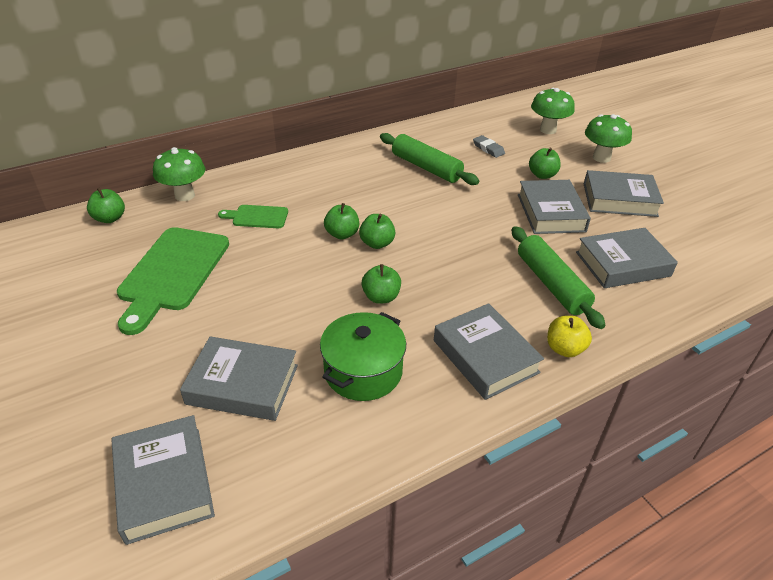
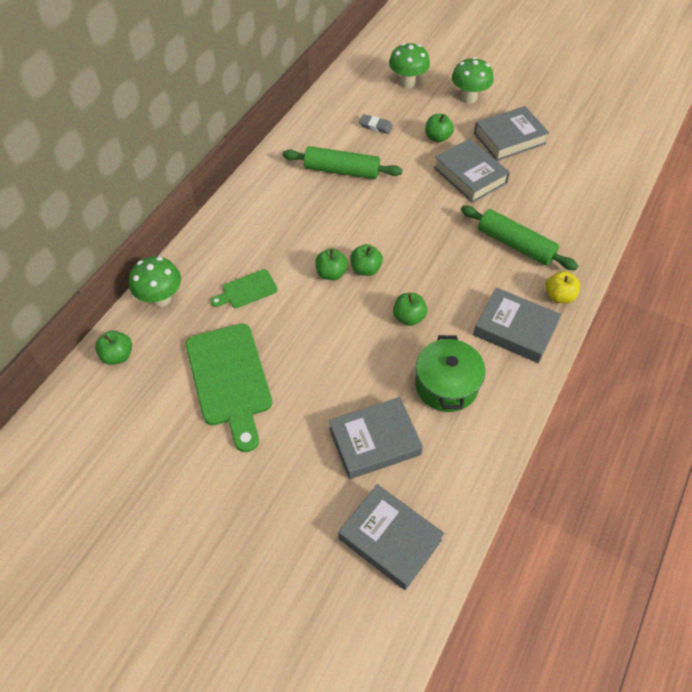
camera: 30 degrees left, 15 degrees up
grey book [576,228,678,288] -> none

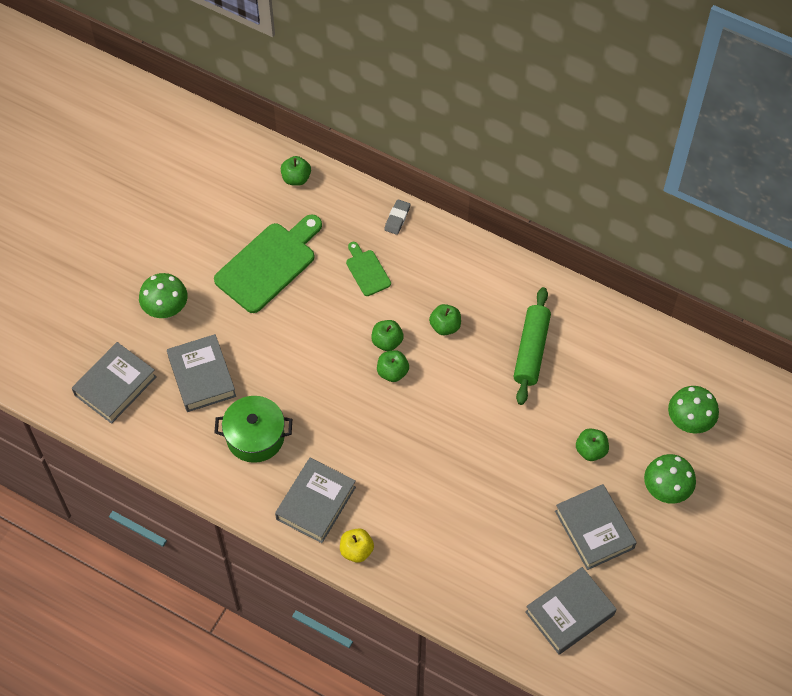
camera: 90 degrees right, 5 degrees up
green mushroom [129,256,181,307] -> green mushroom moved to [139,273,187,319]
green cutting board [186,324,272,452] -> green cutting board turned 150 degrees clockwise [214,214,322,313]
grey eraser [359,114,393,134] -> grey eraser moved to [384,199,410,235]
green apple [393,293,427,326] -> green apple moved to [429,304,461,335]
grey book [434,139,510,203] -> grey book moved to [525,567,616,655]
green rolling pin [461,206,578,270] -> none

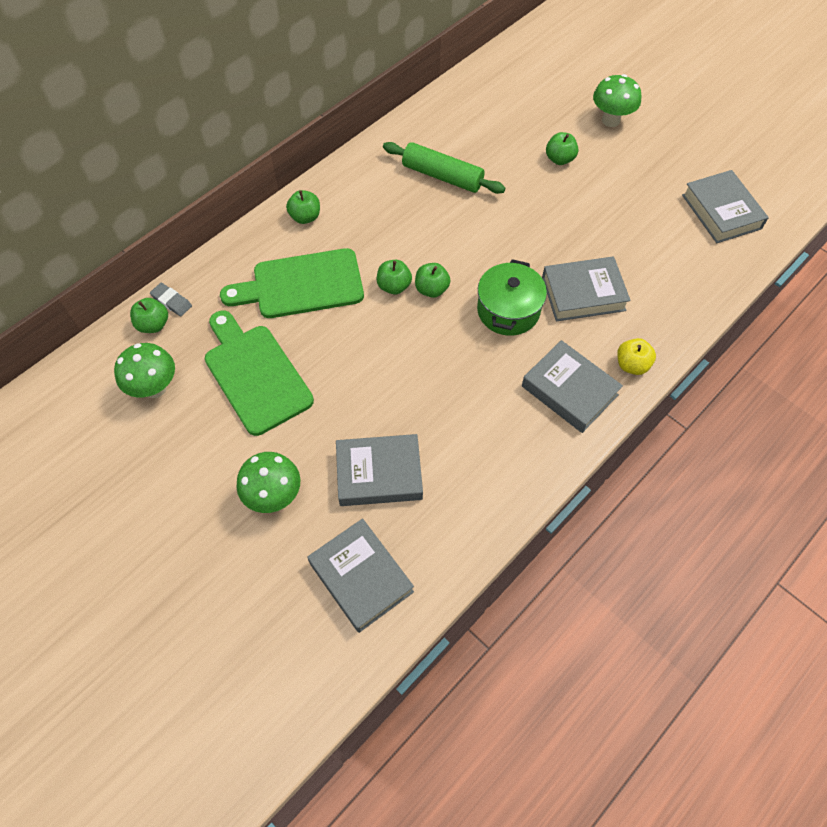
camera: 75 degrees left, 0 degrees up
green pot [214,396,292,463] -> green pot moved to [477,259,547,336]
green cutting board [346,242,391,296] -> green cutting board [220,248,364,318], size x1.99
grey eraser [384,199,410,235] -> grey eraser moved to [150,283,192,317]
green apple [429,304,461,335] -> green apple moved to [286,190,320,224]
grey book [555,484,637,570] -> grey book moved to [542,256,631,321]
green mushroom [668,386,719,434] -> green mushroom moved to [114,343,175,398]

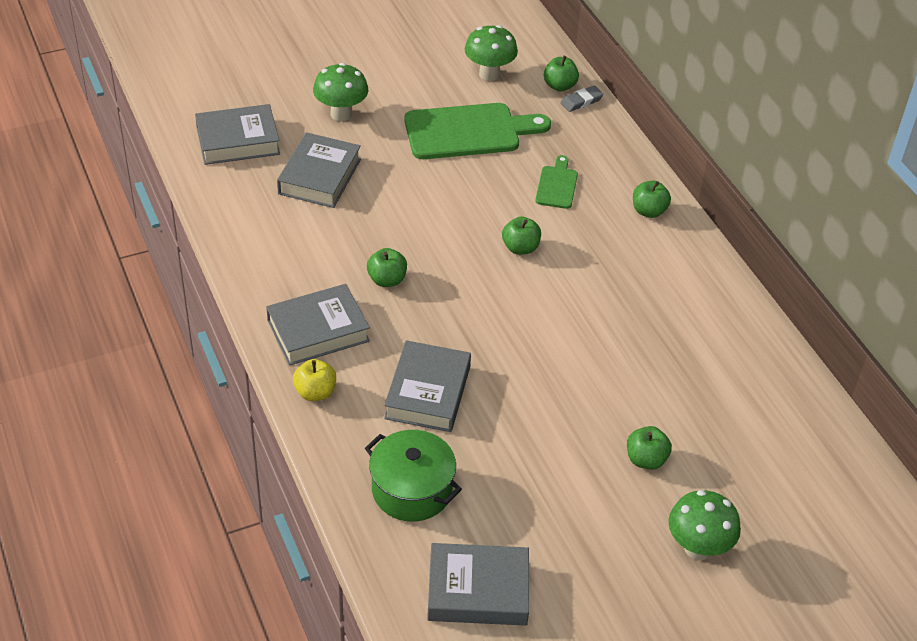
camera: 110 degrees right, 15 degrees down
green cutting board [220,248,364,318] -> green cutting board [535,155,578,209], size x0.50
green rolling pin [383,142,505,194] -> none
green apple [415,263,450,298] -> green apple moved to [367,248,407,287]
green pot [477,259,547,336] -> green pot moved to [365,430,462,522]

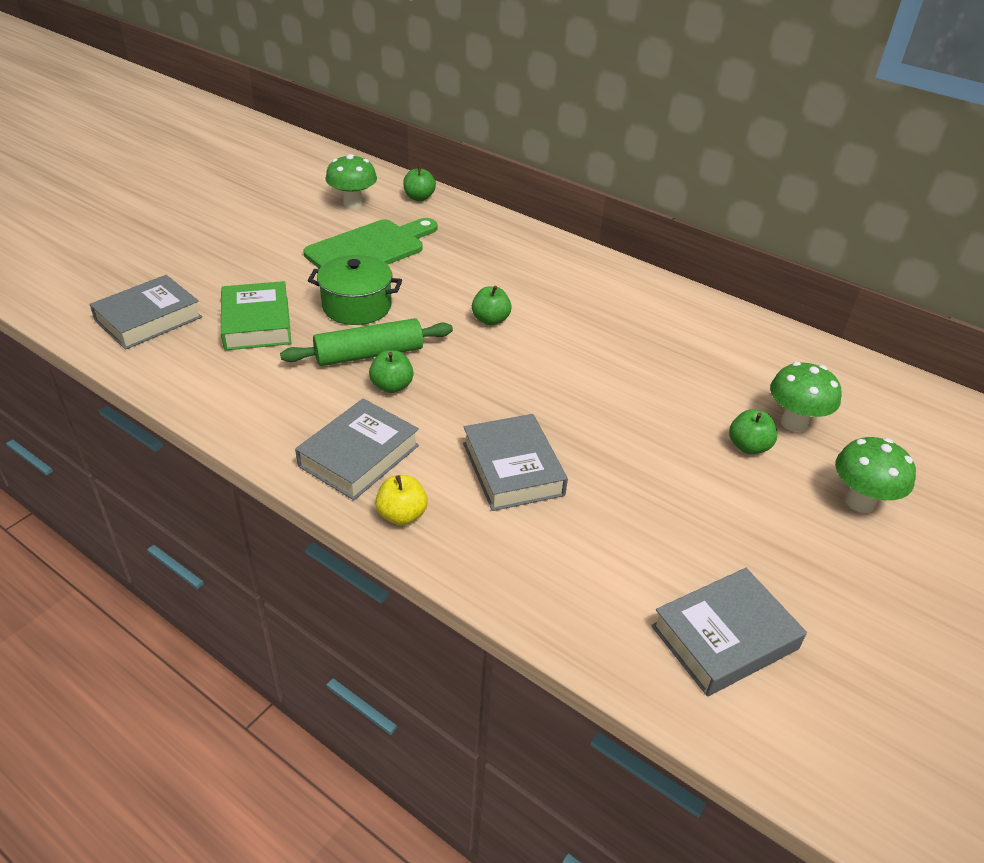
camera: 30 degrees left, 5 degrees down
grey book [277,132,361,208] -> green book [221,281,291,350]
green mushroom [313,63,368,121] -> green mushroom moved to [770,362,841,432]
green pot [365,430,462,522] -> green pot moved to [308,255,402,325]
green cutting board [535,155,578,209] -> none
grey eraser [561,86,604,112] -> none
green apple [633,181,671,218] -> none
none -> green rolling pin [280,318,453,366]

